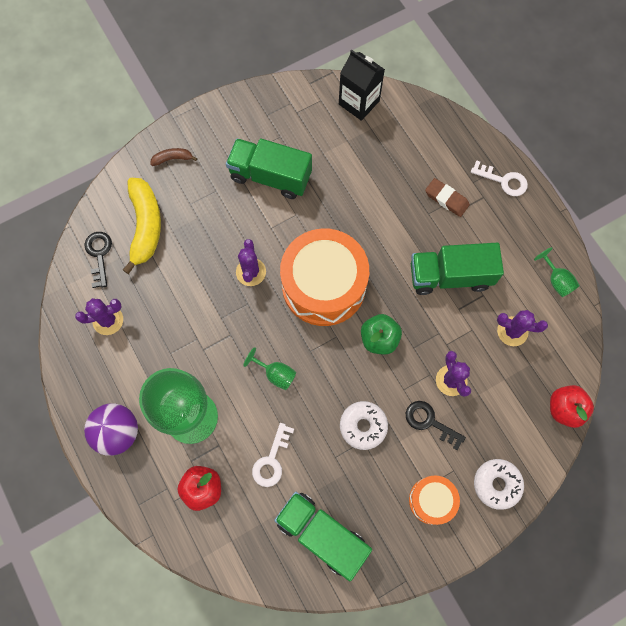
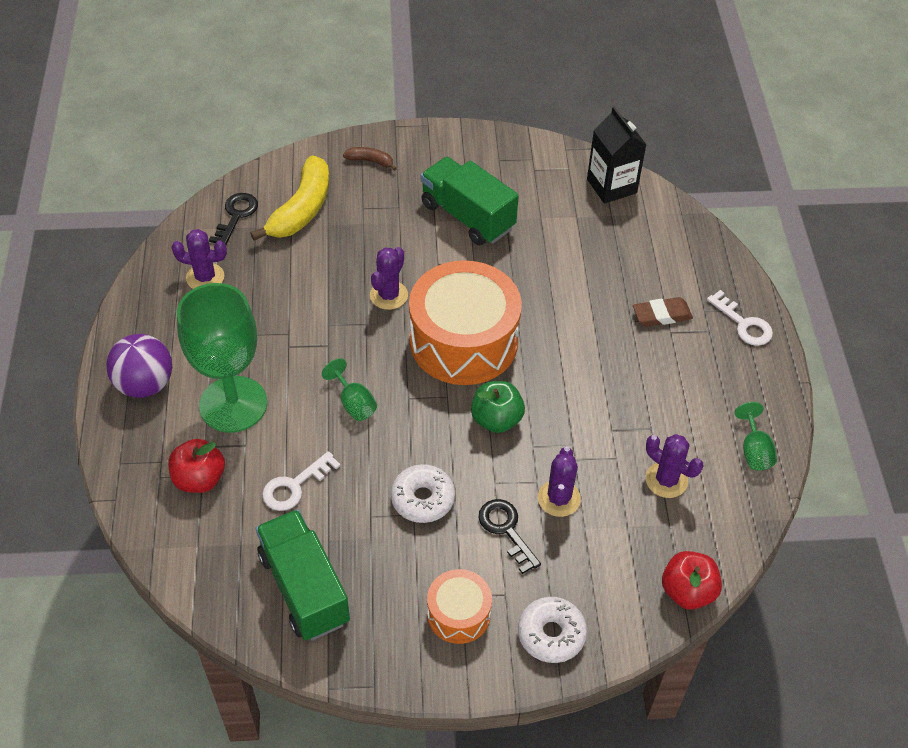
camera: 25 degrees right, 20 degrees down
green truck [411,243,504,295] -> none
brown eraser [425,178,470,217] -> brown eraser turned 75 degrees counterclockwise [633,297,693,327]

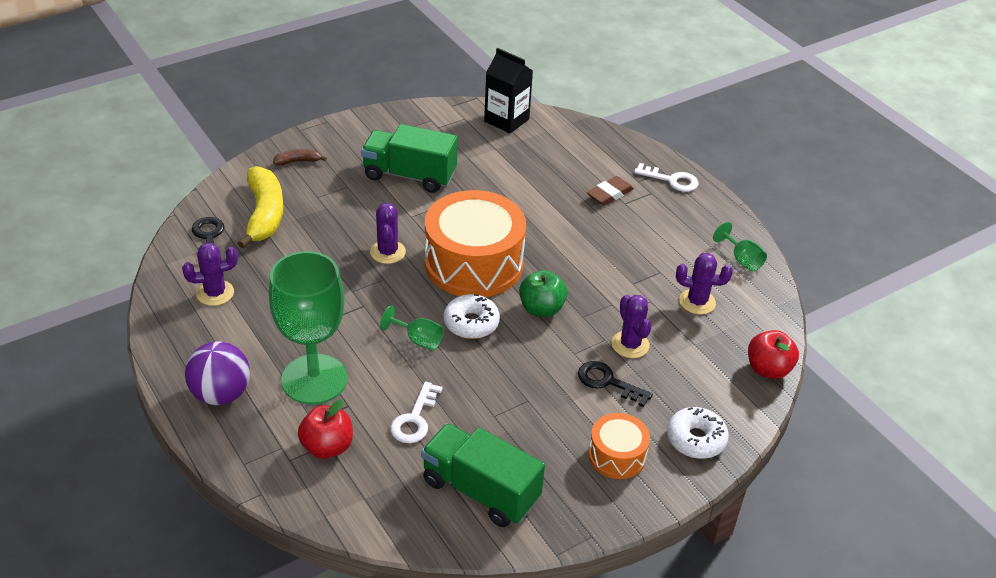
camera: 30 degrees left, 10 degrees down
white donut [391,464,455,523] -> white donut moved to [444,294,500,339]

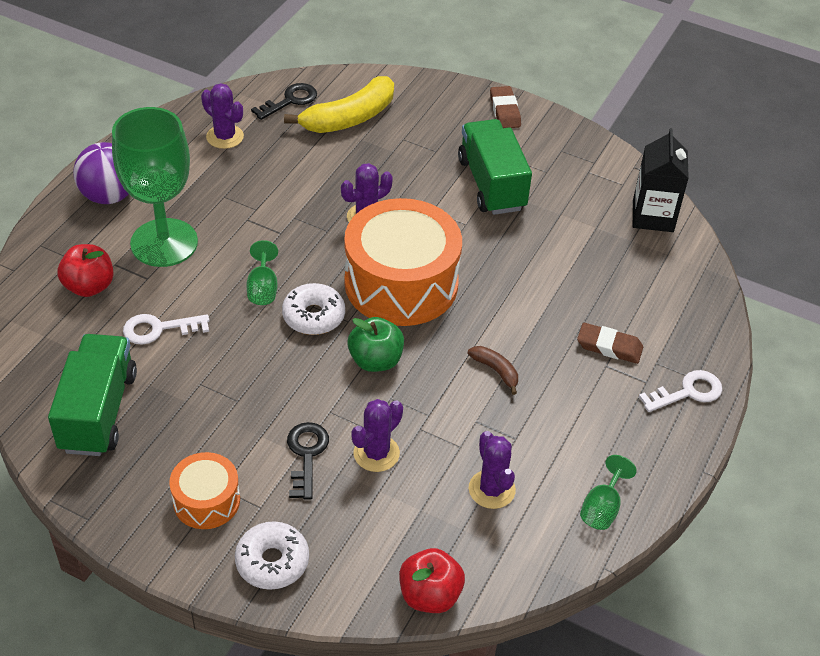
camera: 60 degrees right, 5 degrees up
brown banana [273,149,327,165] -> brown banana moved to [468,346,518,395]
white key [634,163,699,192] -> white key turned 105 degrees counterclockwise [639,370,722,412]
none -> brown eraser [490,86,521,128]

